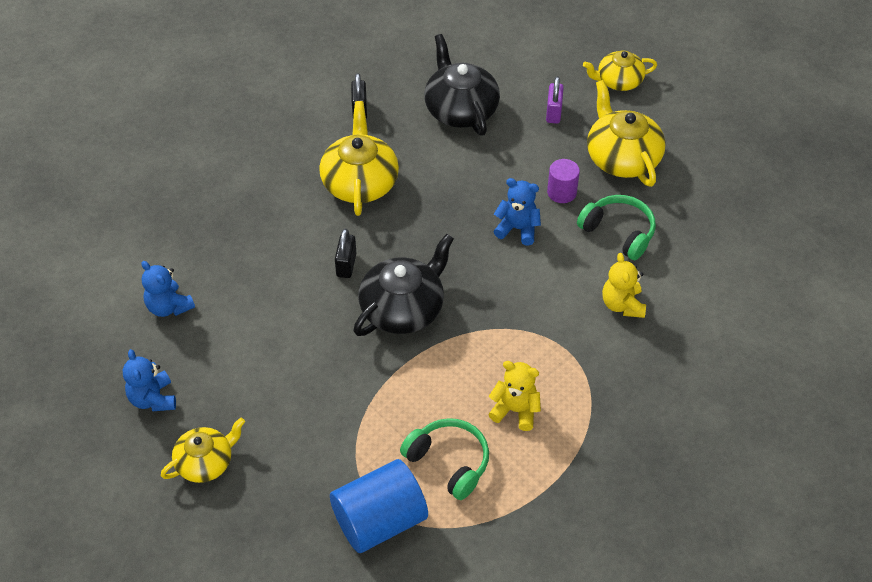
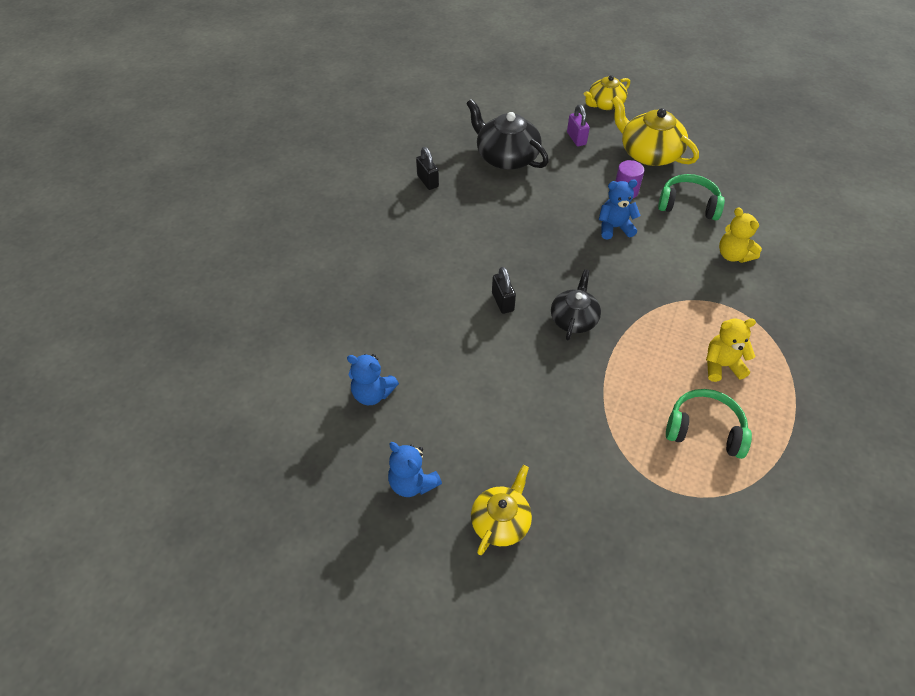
camera: 25 degrees left, 0 degrees up
yellow teapot [319,101,399,216] -> none
blue cylinder [330,459,428,553] -> none
black teapot [353,234,454,336] -> black teapot [551,269,601,340], size x0.64

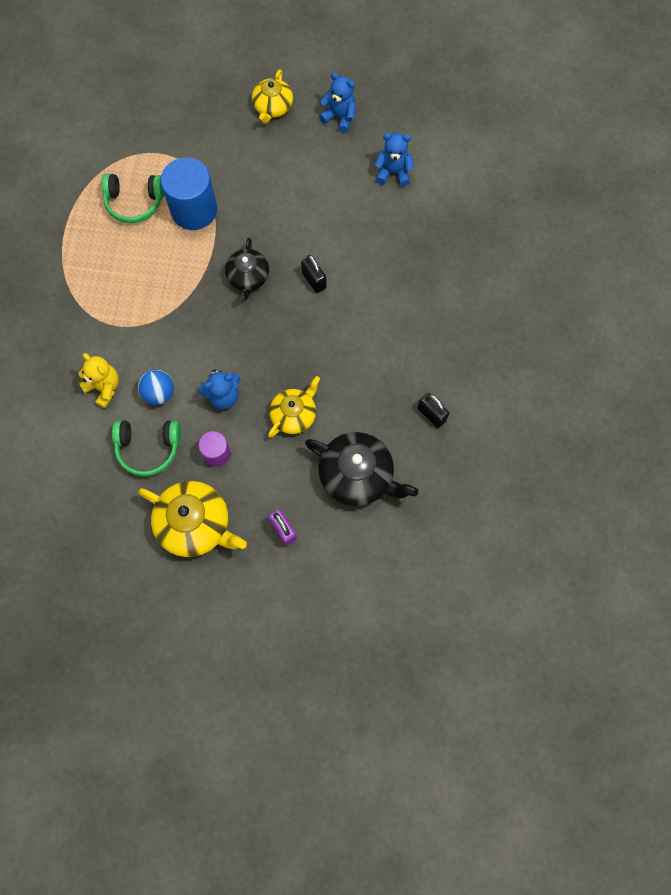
camera: 165 degrees right, 20 degrees up
yellow teapot [584,75,630,110] -> yellow teapot moved to [268,376,320,438]
yellow teddy bear [706,318,756,382] -> none
none -> blue ball [138,369,174,405]
none -> blue cylinder [160,158,217,230]

